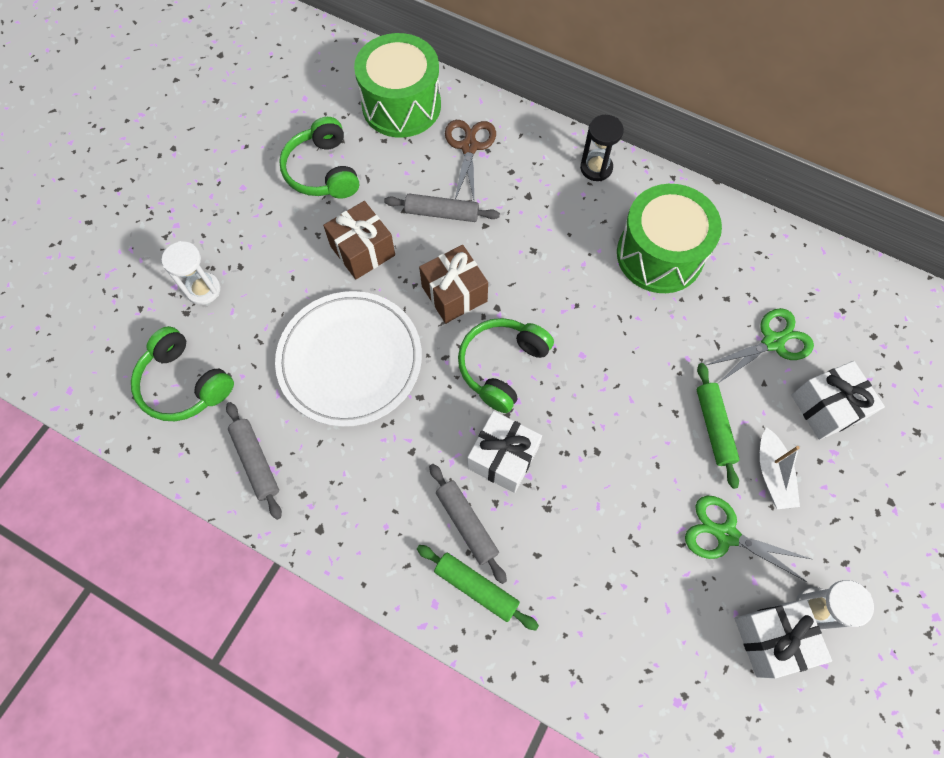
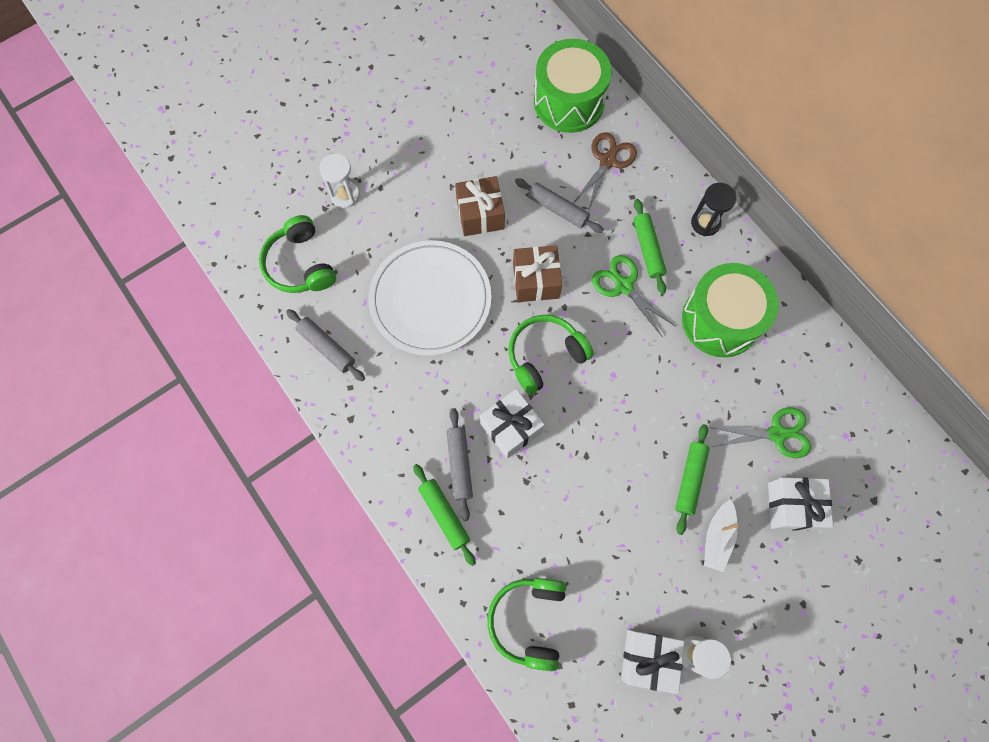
camera: 25 degrees right, 5 degrees up
grey rolling pin [226,402,282,520] -> grey rolling pin turned 45 degrees counterclockwise [286,309,365,381]
green headphones [279,117,359,198] -> green headphones moved to [487,578,566,671]
green scissors [685,496,811,582] -> green scissors moved to [592,255,675,338]
none -> green rolling pin [633,199,667,294]

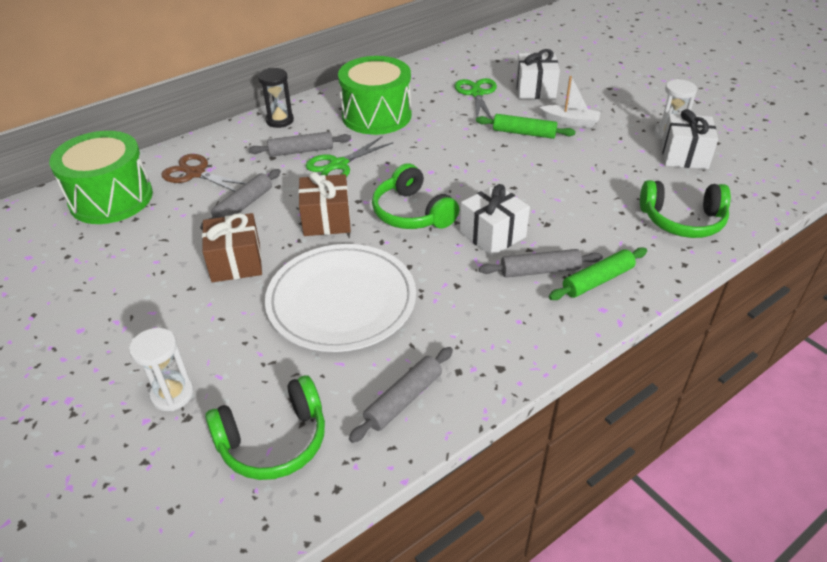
camera: 90 degrees left, 30 degrees down
green rolling pin [633,199,667,294] -> grey rolling pin [248,132,351,157]

